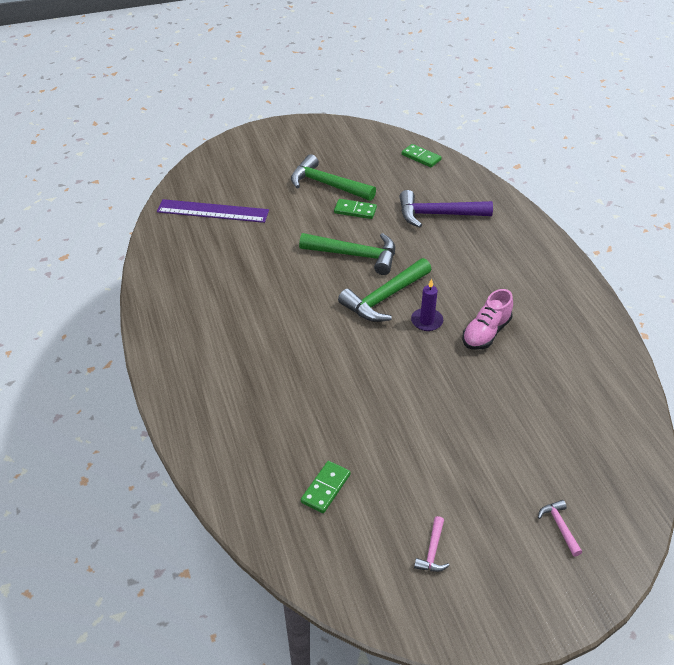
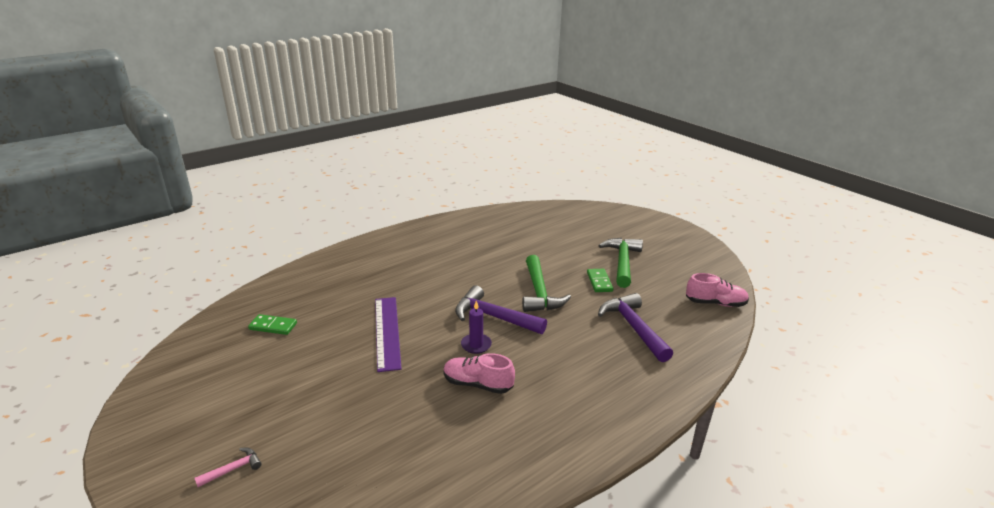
camera: 70 degrees right, 15 degrees down
purple ruler [157,199,269,223] -> purple ruler moved to [375,297,402,372]
green hammer [338,258,432,322] -> purple hammer [455,285,547,334]
green domino [402,144,442,167] -> pink shoe [686,273,749,307]
pink hammer [414,516,450,572] -> none

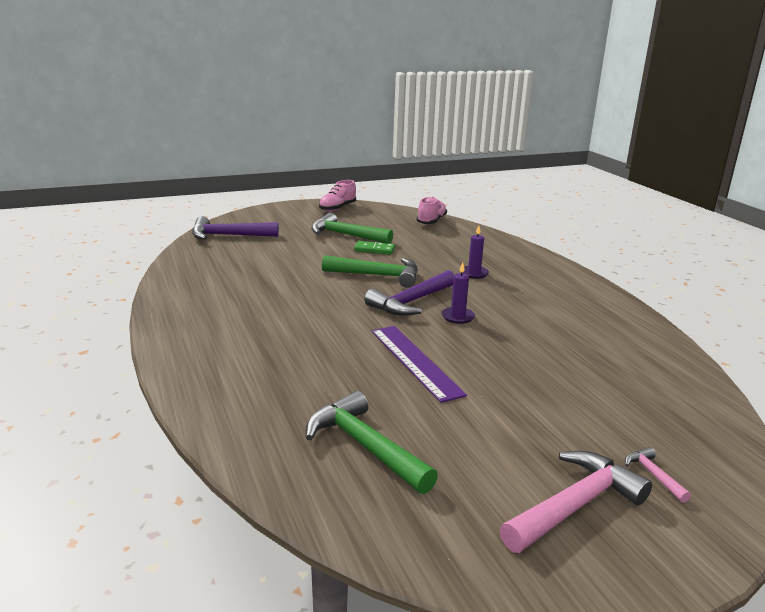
camera: 75 degrees left, 5 degrees down
green domino [248,314,297,335] -> green hammer [306,391,438,494]
purple ruler [375,297,402,372] -> purple ruler turned 60 degrees clockwise [372,326,467,403]
pink shoe [443,353,515,394] -> pink shoe moved to [319,180,356,212]
purple hammer [598,293,673,362] -> purple hammer moved to [192,216,279,240]
none -> purple candle [463,225,489,279]
none -> pink hammer [500,451,652,553]

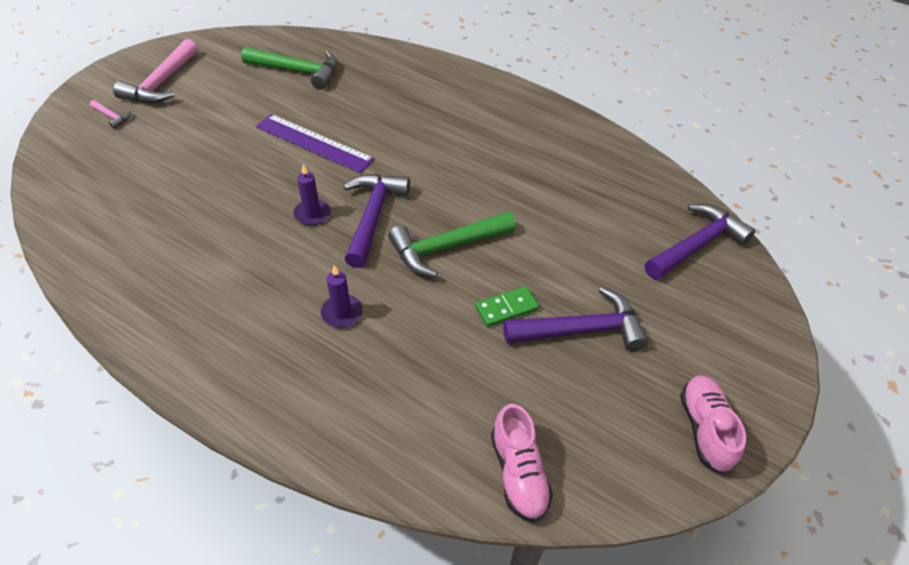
camera: 145 degrees right, 25 degrees up
green hammer [311,213,393,244] -> purple hammer [503,287,649,351]

